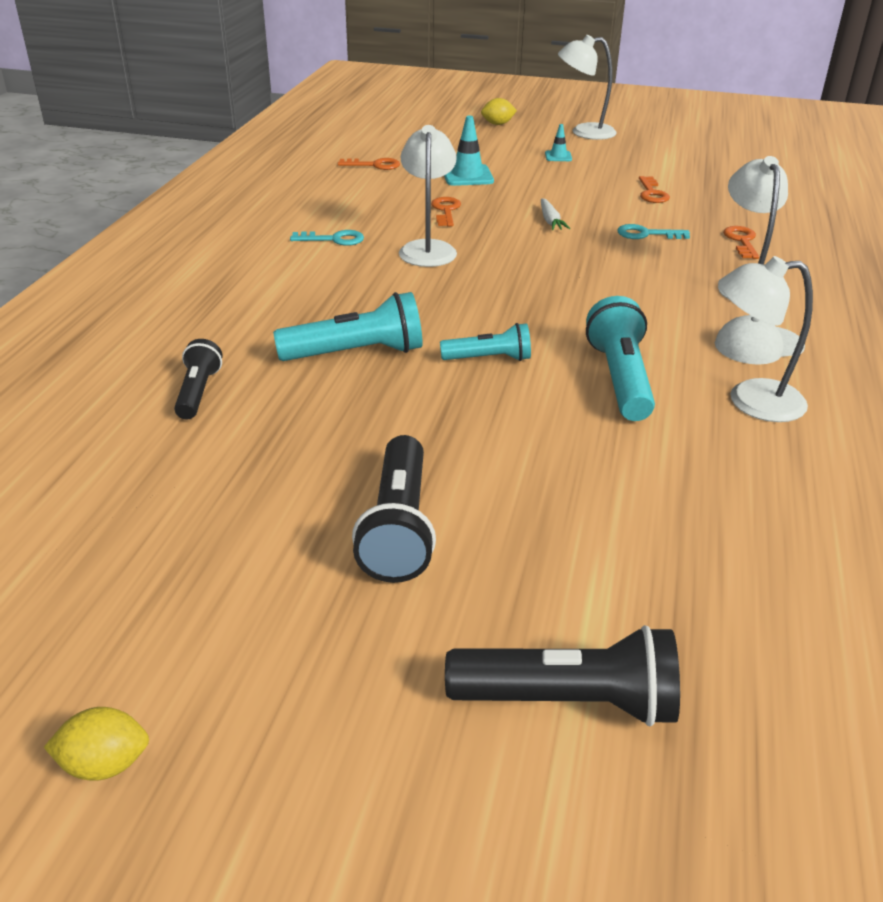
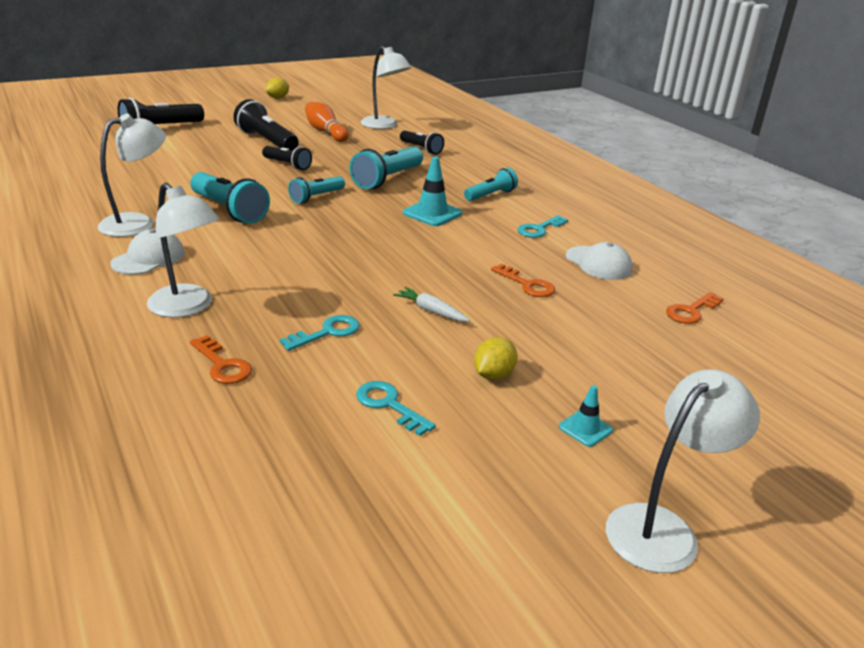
camera: 135 degrees right, 5 degrees down
white lamp [399,125,457,267] -> white lamp moved to [361,46,411,129]
turquoise traffic cone [444,115,494,186] -> turquoise traffic cone moved to [403,157,462,226]
yellow lemon [481,98,517,125] -> yellow lemon moved to [474,337,518,380]
orange key [639,176,670,203] -> turquoise key [356,381,436,436]
none -> black flashlight [262,146,312,170]
none -> orange bowling pin [305,102,348,142]
none -> turquoise flashlight [464,168,518,201]
none -> white cap [566,242,633,280]

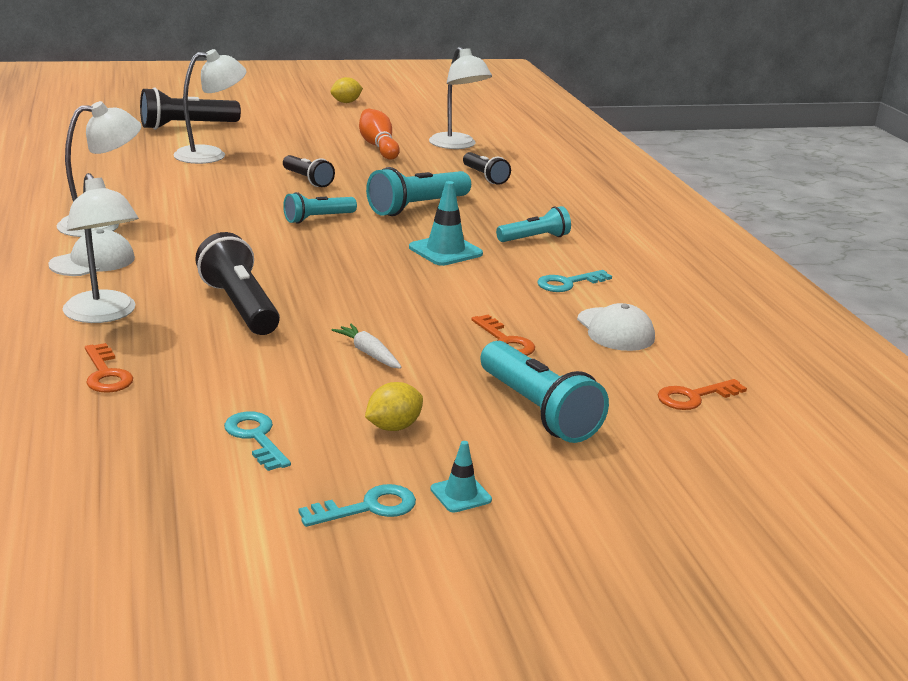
camera: 15 degrees right, 5 degrees down
turquoise flashlight [190,172,270,224] -> turquoise flashlight moved to [480,341,609,443]
black flashlight [234,99,298,151] -> black flashlight moved to [195,232,280,335]
turquoise key [280,315,360,351] -> turquoise key moved to [298,484,416,527]
white lamp [606,369,760,573] -> white lamp moved to [173,49,247,164]

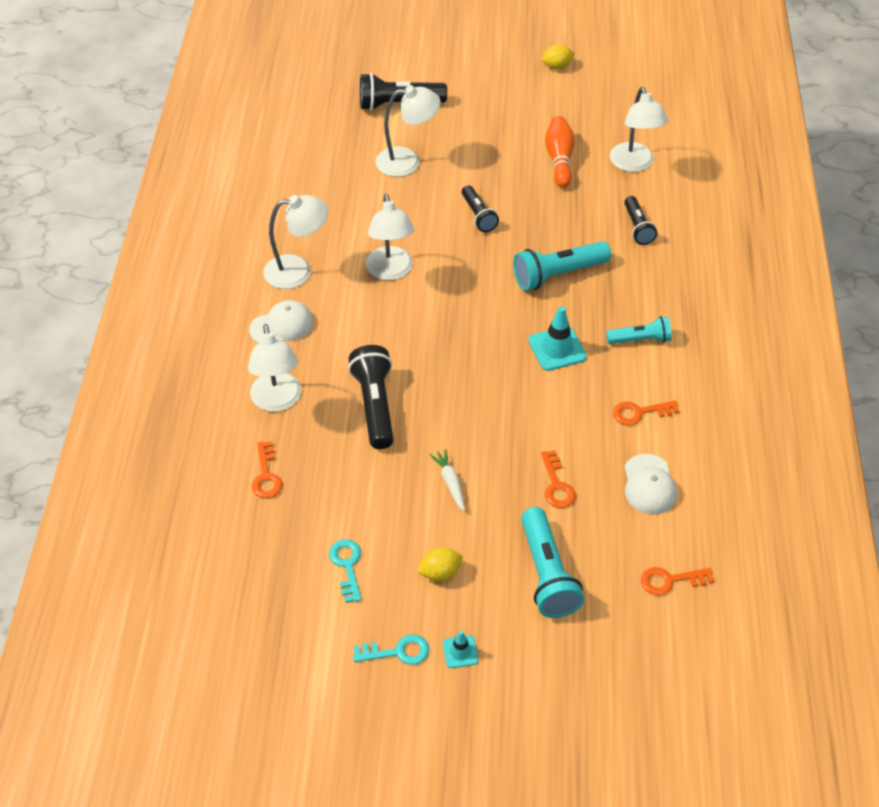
camera: 20 degrees right, 25 degrees up
turquoise flashlight [283,192,357,224] -> none
turquoise key [537,270,612,292] -> orange key [613,400,680,426]
none -> white lamp [366,194,414,280]

